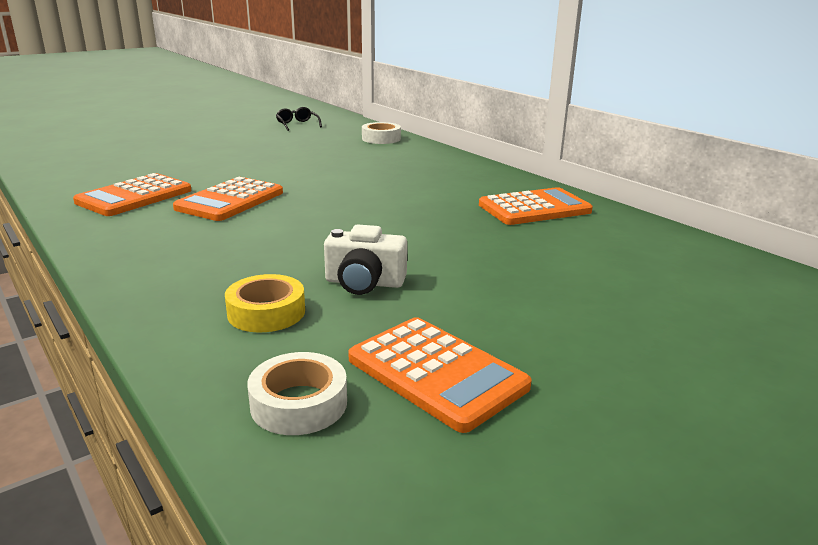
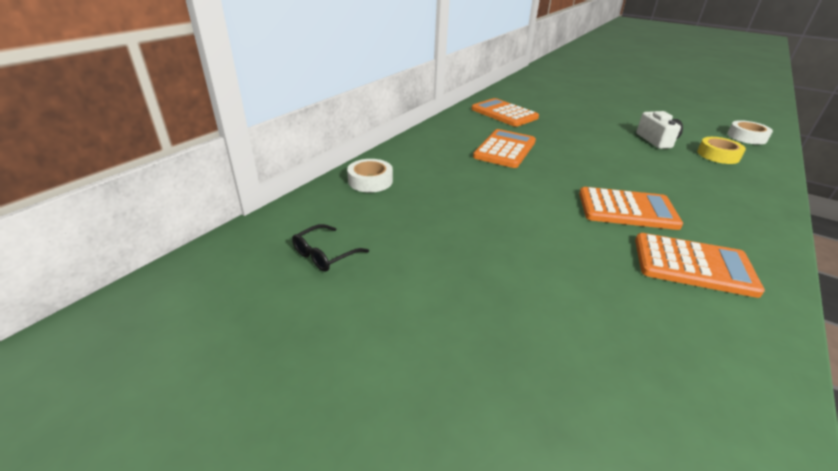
camera: 110 degrees left, 10 degrees up
orange calculator [348,317,532,433] -> orange calculator moved to [473,129,536,168]

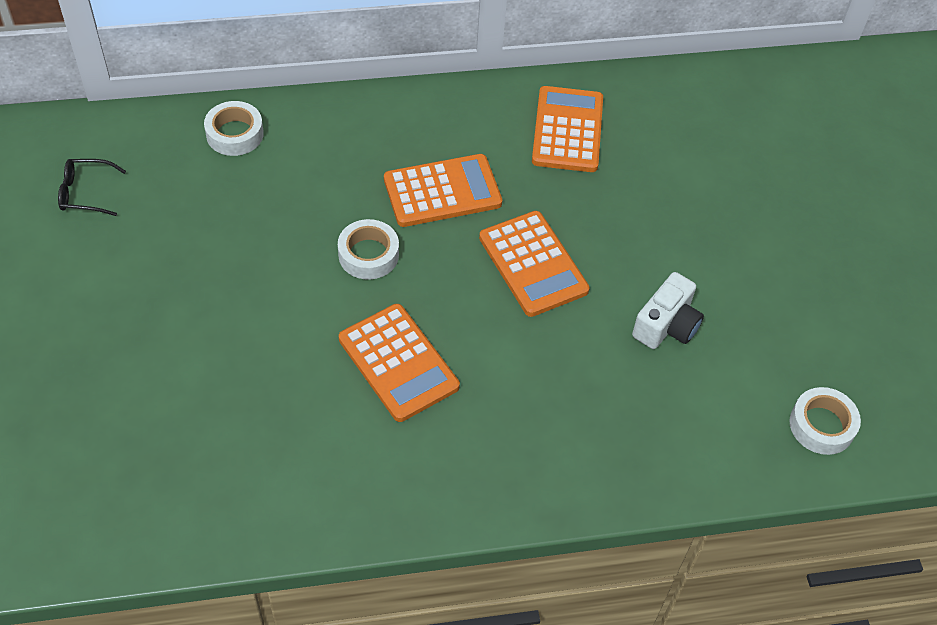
camera: 45 degrees right, 20 degrees up
orange calculator [635,233,765,298] -> orange calculator moved to [479,211,589,317]
yellow tape [697,137,746,164] -> none
none -> white tape [338,219,399,280]

